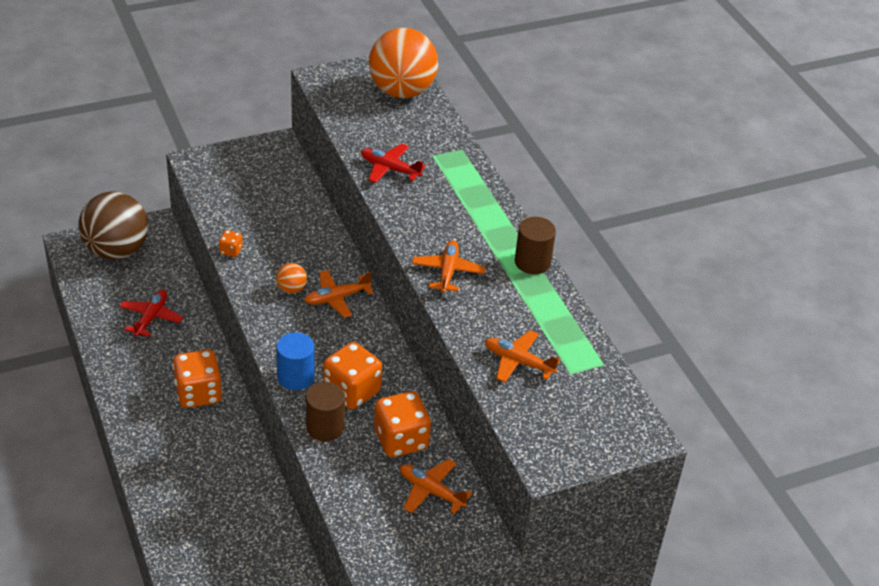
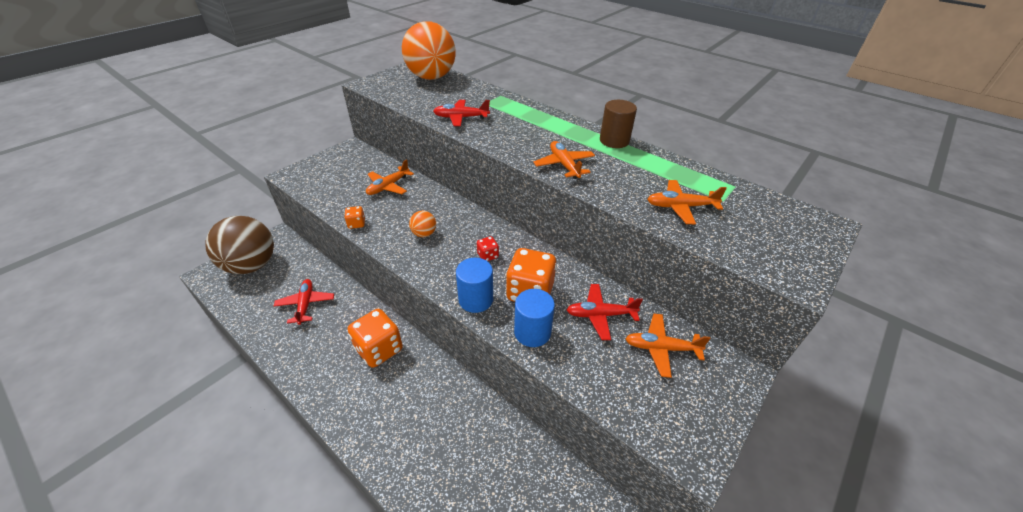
camera: 25 degrees left, 0 degrees up
orange plane [304,270,374,318] -> orange plane moved to [366,159,414,195]
brown cylinder [306,382,345,441] -> blue cylinder [514,289,555,347]
orange dice [374,391,431,457] -> red plane [567,284,643,340]
none -> red dice [477,236,499,261]

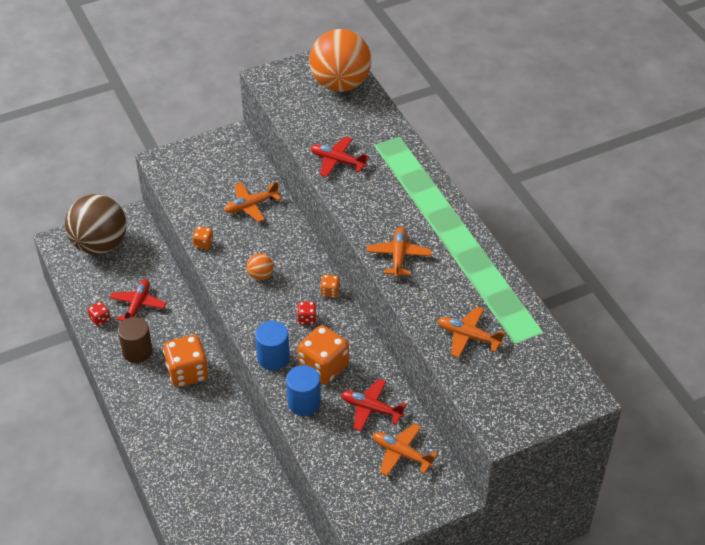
camera: 25 degrees right, 5 degrees up
brown cylinder [600,100,637,148] -> brown cylinder moved to [118,317,153,363]
none -> red dice [88,302,110,326]
none -> orange dice [320,274,340,298]

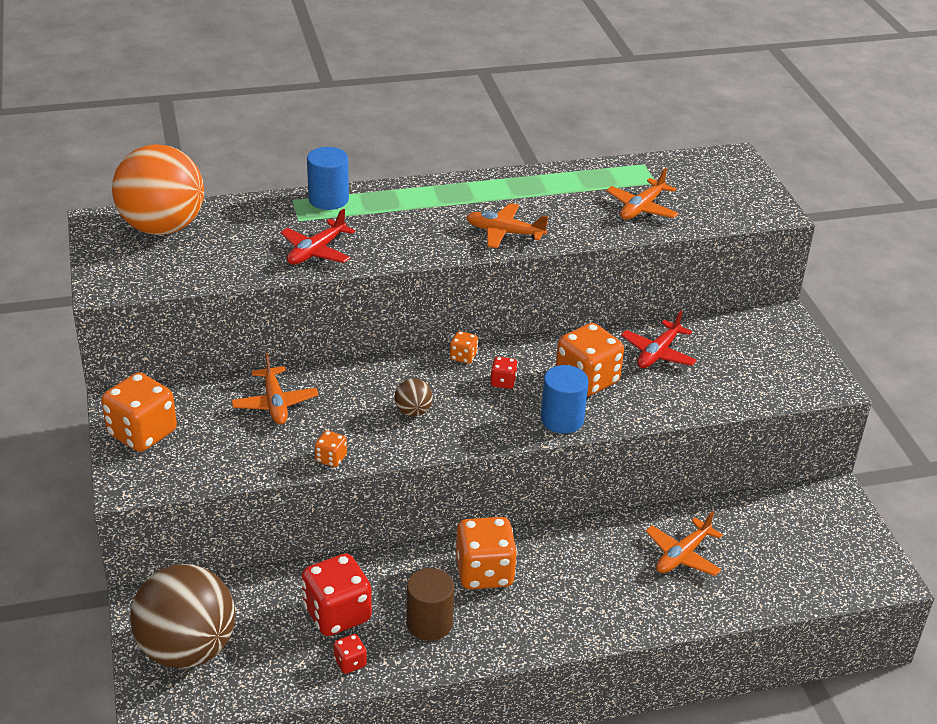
camera: 80 degrees left, 10 degrees down
red plane [109,279,166,321] -> red dice [302,553,372,636]
orange ball [247,253,274,280] -> brown ball [394,379,433,417]
blue cylinder [286,365,321,416] -> blue cylinder moved to [307,147,349,210]
orange plane [373,424,437,476] -> orange plane moved to [646,511,723,576]
none -> orange dice [101,372,177,452]

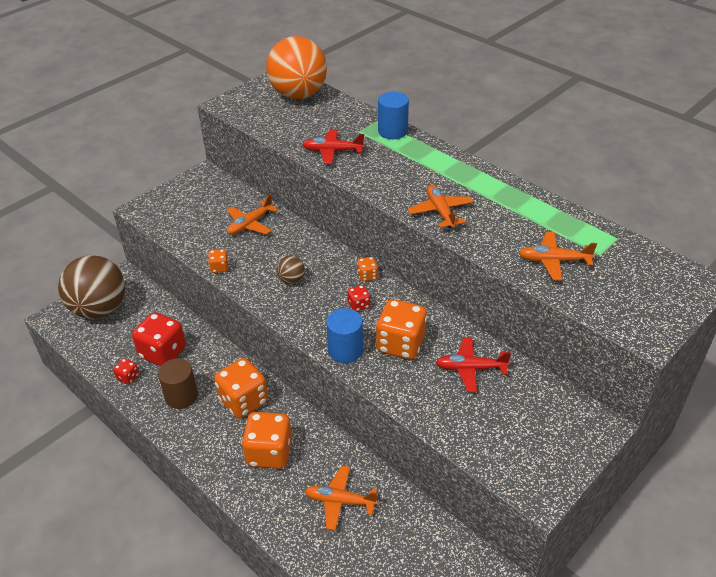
camera: 60 degrees right, 5 degrees up
orange dice [101,372,177,452] -> orange dice moved to [241,412,292,469]

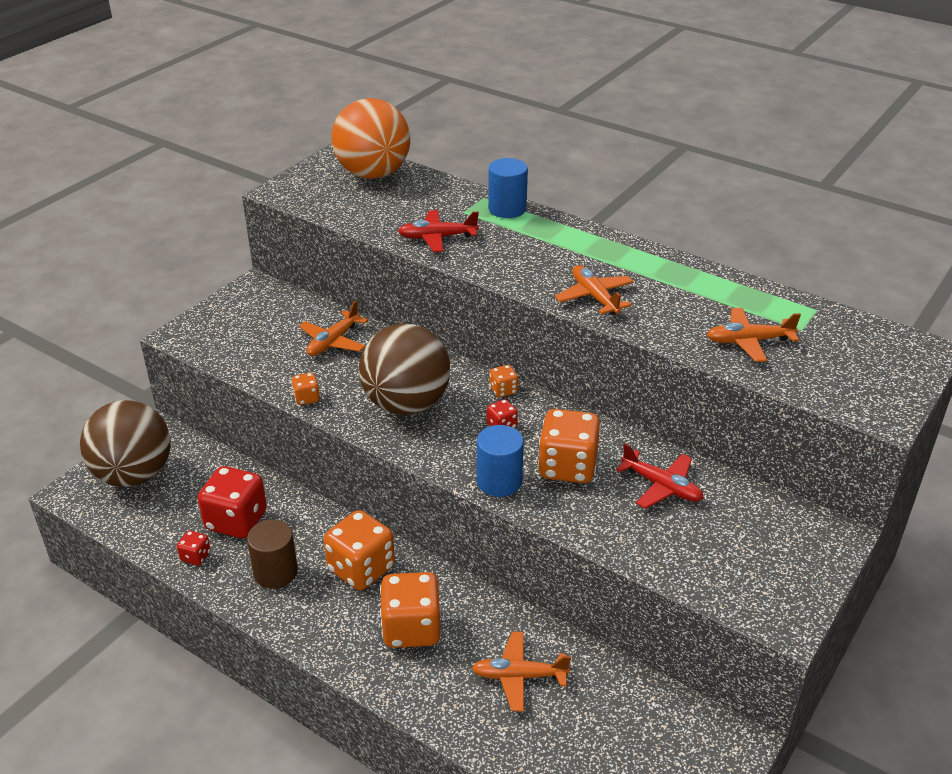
camera: 10 degrees left, 5 degrees down
brown ball [276,256,305,284] -> brown ball [359,324,450,415], size x2.43
red plane [436,337,511,392] -> red plane turned 135 degrees counterclockwise [616,443,703,509]

